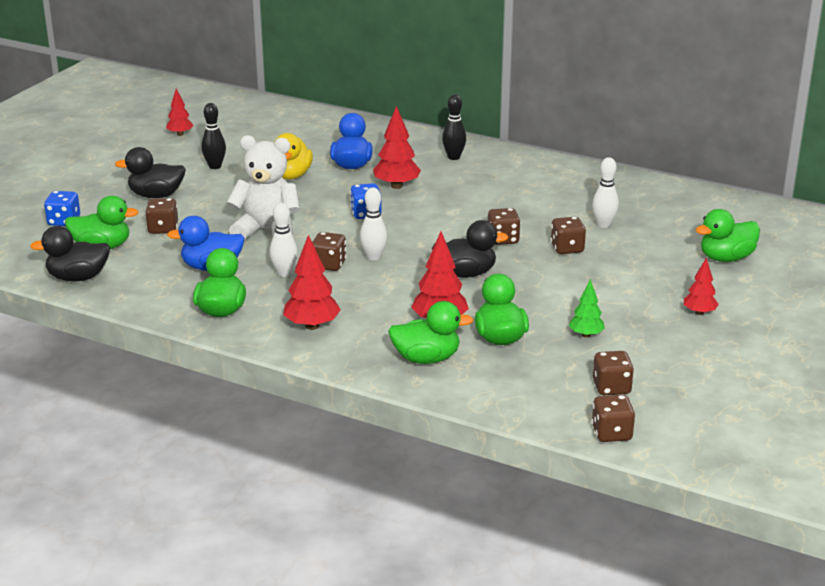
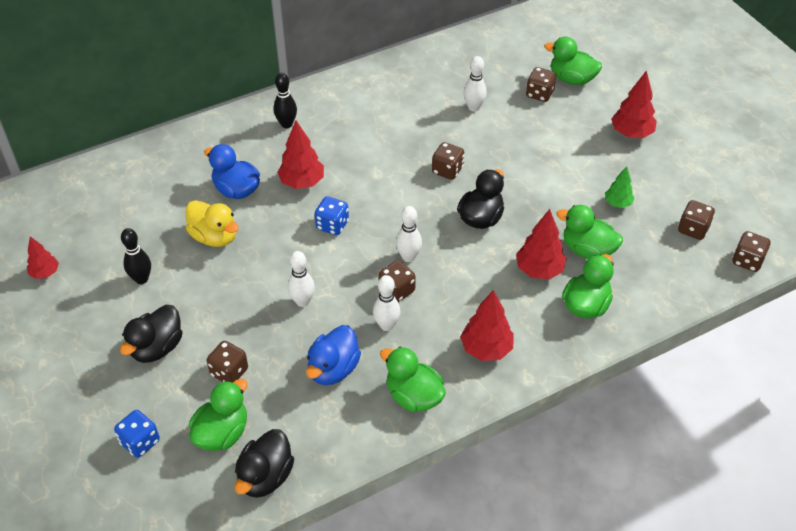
camera: 55 degrees left, 20 degrees up
white teddy bear [227,135,300,240] -> white bowling pin [288,251,315,307]
brown dice [550,217,586,254] -> brown dice moved to [526,67,556,102]
red tree [684,258,719,315] -> red tree [611,70,657,138], size x1.61
green duck [696,209,760,262] -> green duck turned 105 degrees clockwise [544,37,602,85]

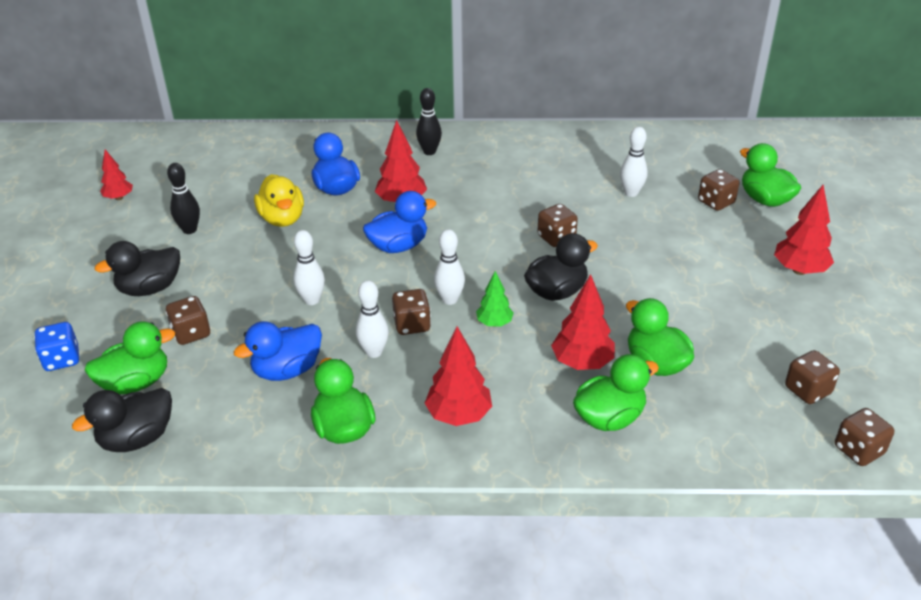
camera: 30 degrees right, 10 degrees down
blue dice [315,196,349,235] -> blue duck [363,191,436,253]
green tree [605,166,634,208] -> green tree moved to [476,271,514,327]

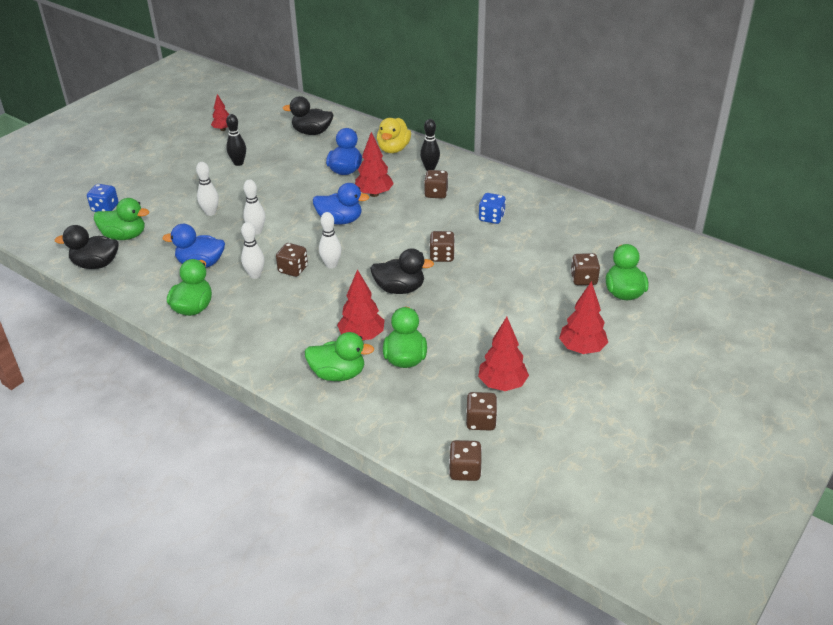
camera: 35 degrees right, 0 degrees up
black duck [95,241,180,296] -> black duck moved to [283,96,333,135]
brown dice [166,296,211,345] -> brown dice moved to [424,170,448,199]
yellow duck [254,174,304,227] -> yellow duck moved to [377,118,411,153]
red tree [425,326,492,426] -> red tree moved to [478,317,529,391]
green tree [476,271,514,327] -> none
white bowling pin [620,127,648,197] -> white bowling pin moved to [196,162,219,216]
none -> blue dice [479,193,506,224]

